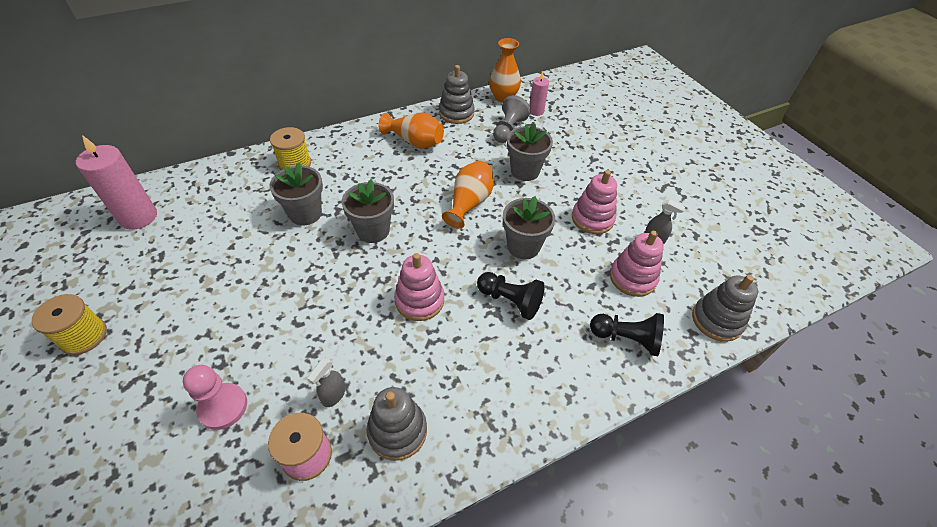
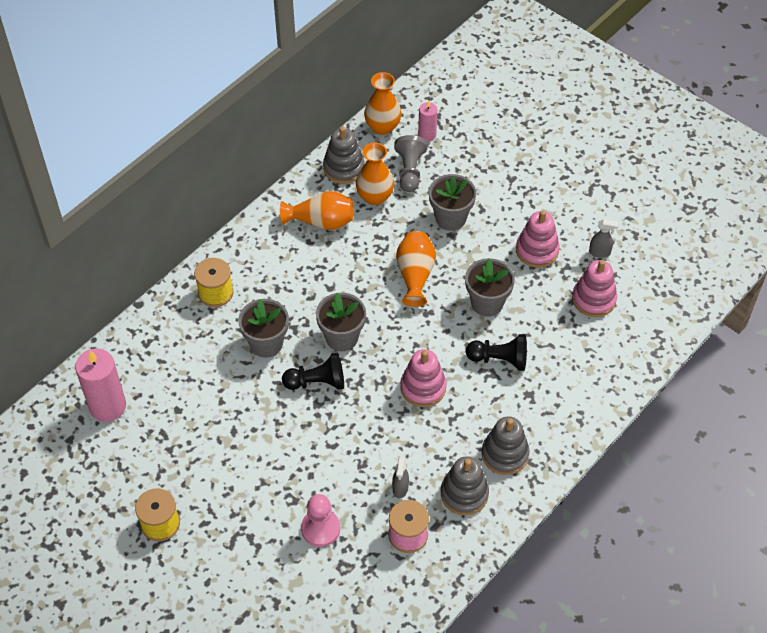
camera: 20 degrees left, 5 degrees up
black pawn [590,313,664,356] -> black pawn moved to [282,353,344,390]
grey stacking toy [692,275,758,342] -> grey stacking toy moved to [482,416,530,475]
none -> orange vase [356,143,394,205]

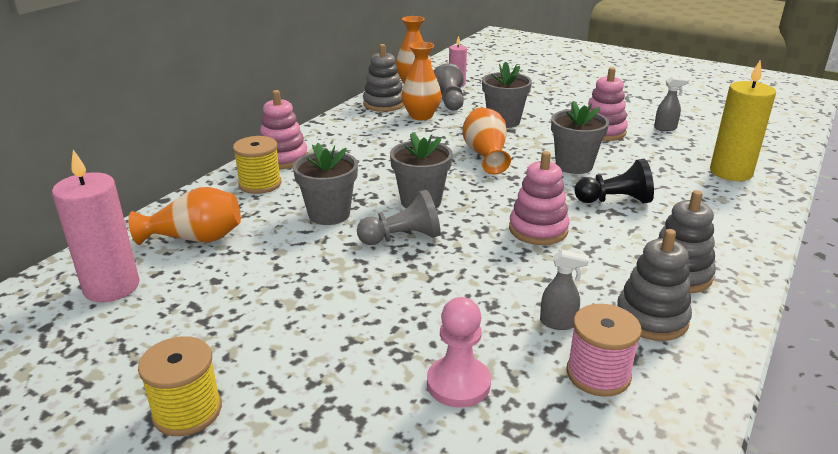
camera: 10 degrees left, 25 degrees down
orange vase [280,191,354,230] -> orange vase moved to [128,187,241,245]
black pawn [282,353,344,390] -> grey pawn [357,190,441,245]
grey spray bottle [392,457,409,498] -> grey spray bottle turned 75 degrees counterclockwise [540,250,589,330]
pink stacking toy [572,260,617,317] -> pink stacking toy moved to [260,90,308,169]
none -> yellow candle [710,60,776,181]

